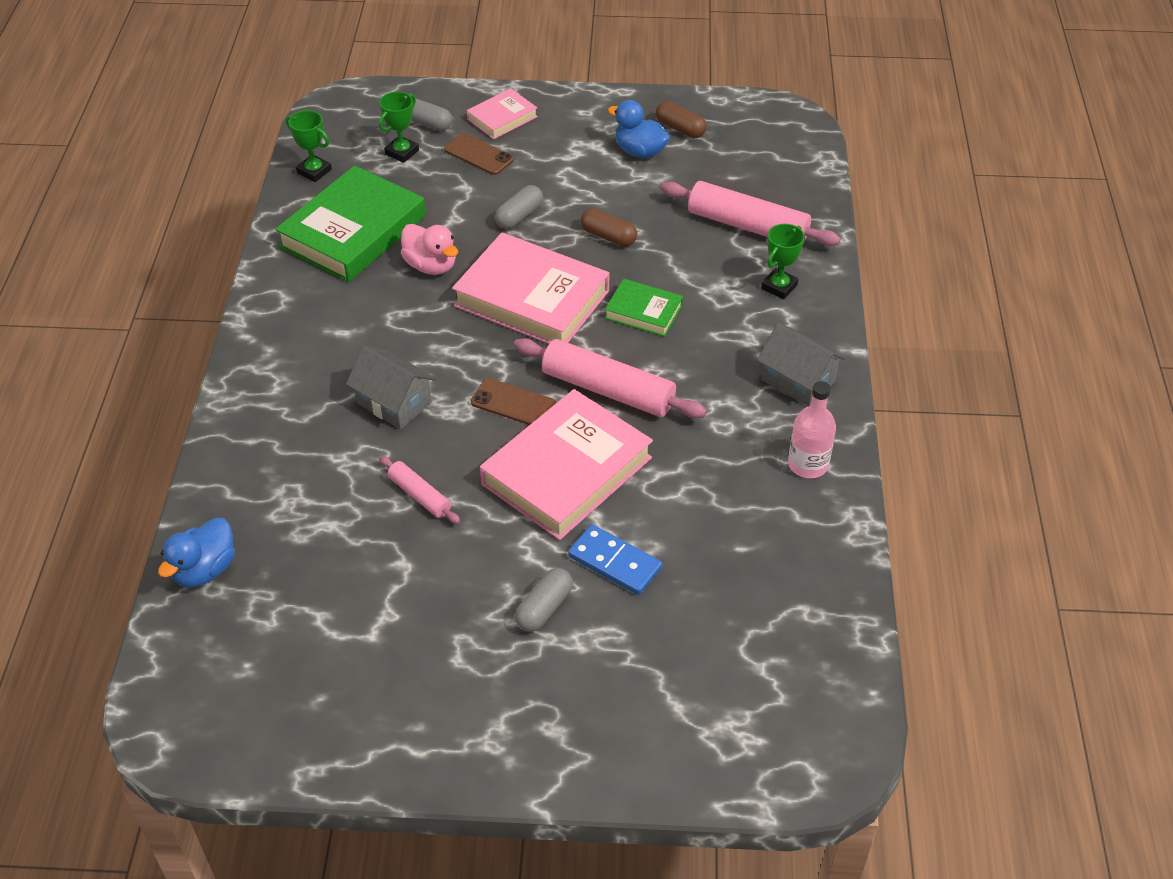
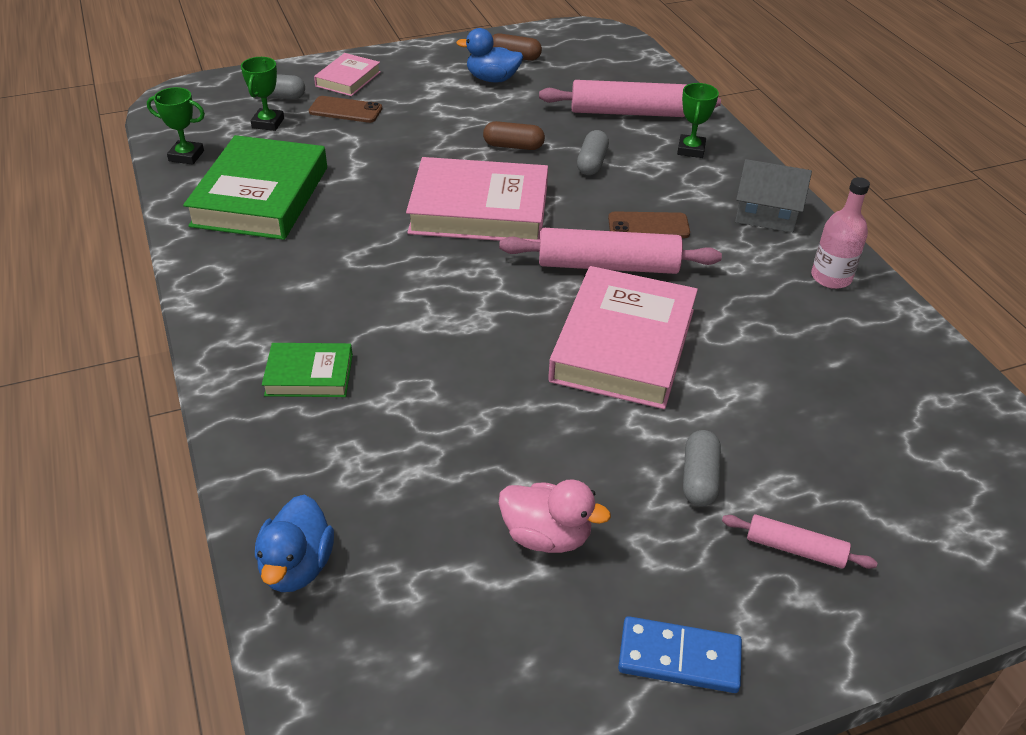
camera: 25 degrees left, 5 degrees down
grey house [346,346,436,430] -> none
pink rolling pin [379,456,460,524] -> pink rolling pin moved to [722,514,878,569]
pink duck [401,224,458,275] -> pink duck moved to [499,479,611,553]
brown phone [471,378,556,425] -> brown phone moved to [608,211,690,238]
grey capsule [495,185,543,229] -> grey capsule moved to [577,130,609,175]
blue domino [568,524,662,595] -> blue domino moved to [618,616,742,693]
green book [605,279,683,337] -> green book moved to [262,343,353,397]

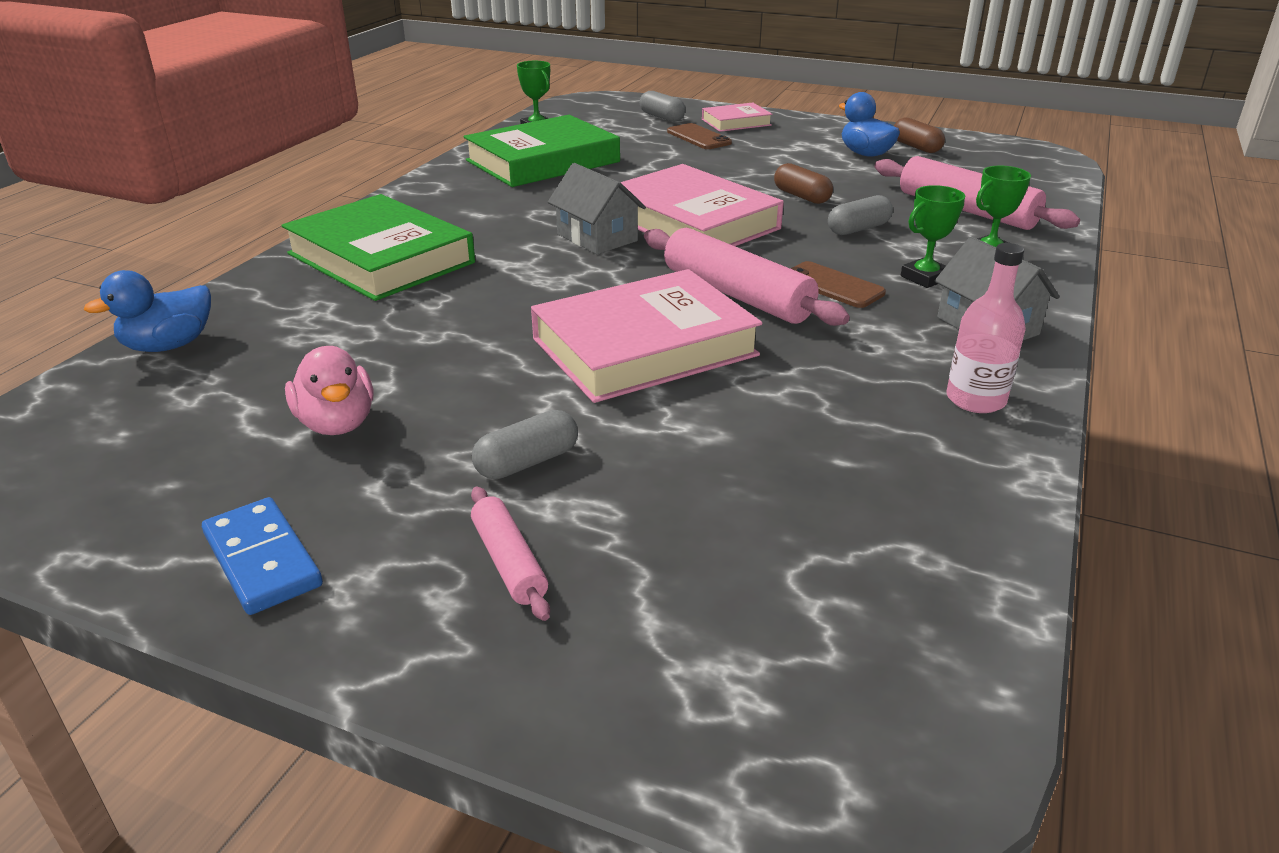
camera: 45 degrees right, 10 degrees down
green trophy [241,57,284,131] -> green trophy moved to [901,185,965,288]
green book [262,343,353,397] -> green book [281,194,475,301], size x1.96
none -> grey house [548,163,646,254]

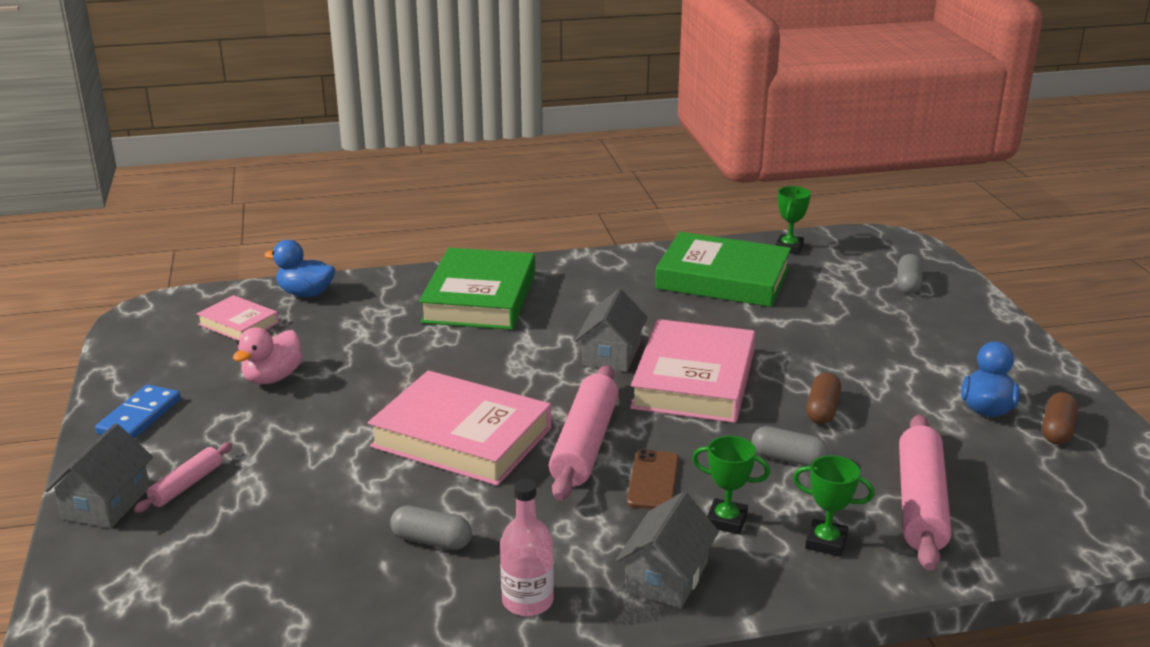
camera: 55 degrees right, 5 degrees down
grey capsule [472,410,578,479] -> grey capsule moved to [390,505,472,550]
brown phone [667,123,732,149] -> none
pink book [702,102,772,132] -> pink book moved to [197,295,279,341]
none -> grey house [45,423,153,528]

